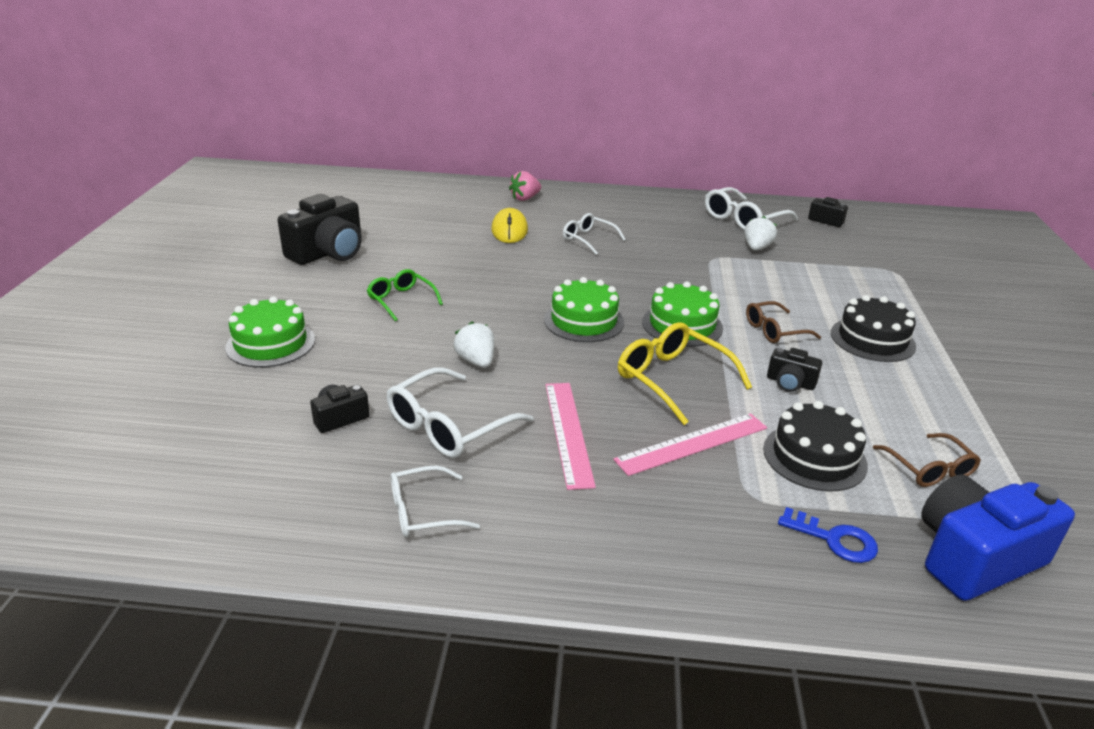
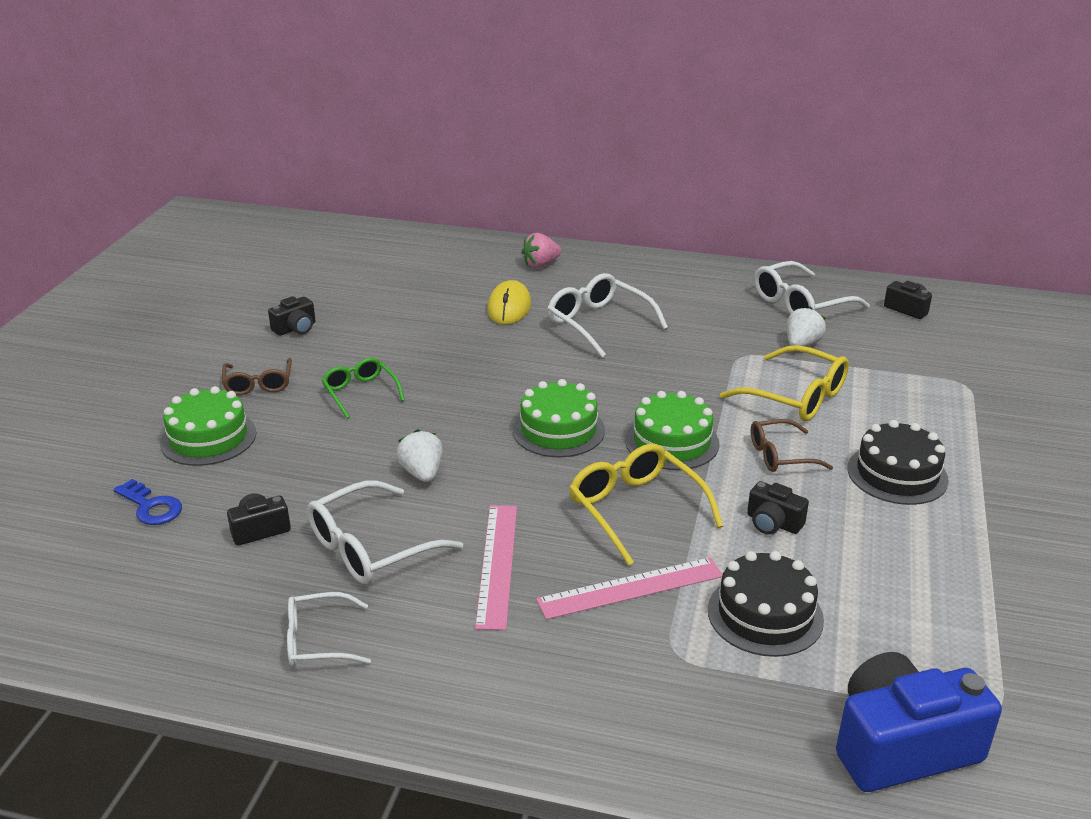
camera: 10 degrees right, 0 degrees up
black camera [278,194,362,265] -> black camera [268,296,316,336], size x0.49
white glasses [563,213,626,255] -> white glasses [547,273,668,358], size x1.57
blue key [778,507,878,563] -> blue key moved to [113,479,182,525]
brown glasses [873,433,981,487] -> brown glasses moved to [222,358,292,395]
none -> yellow glasses [720,345,849,421]

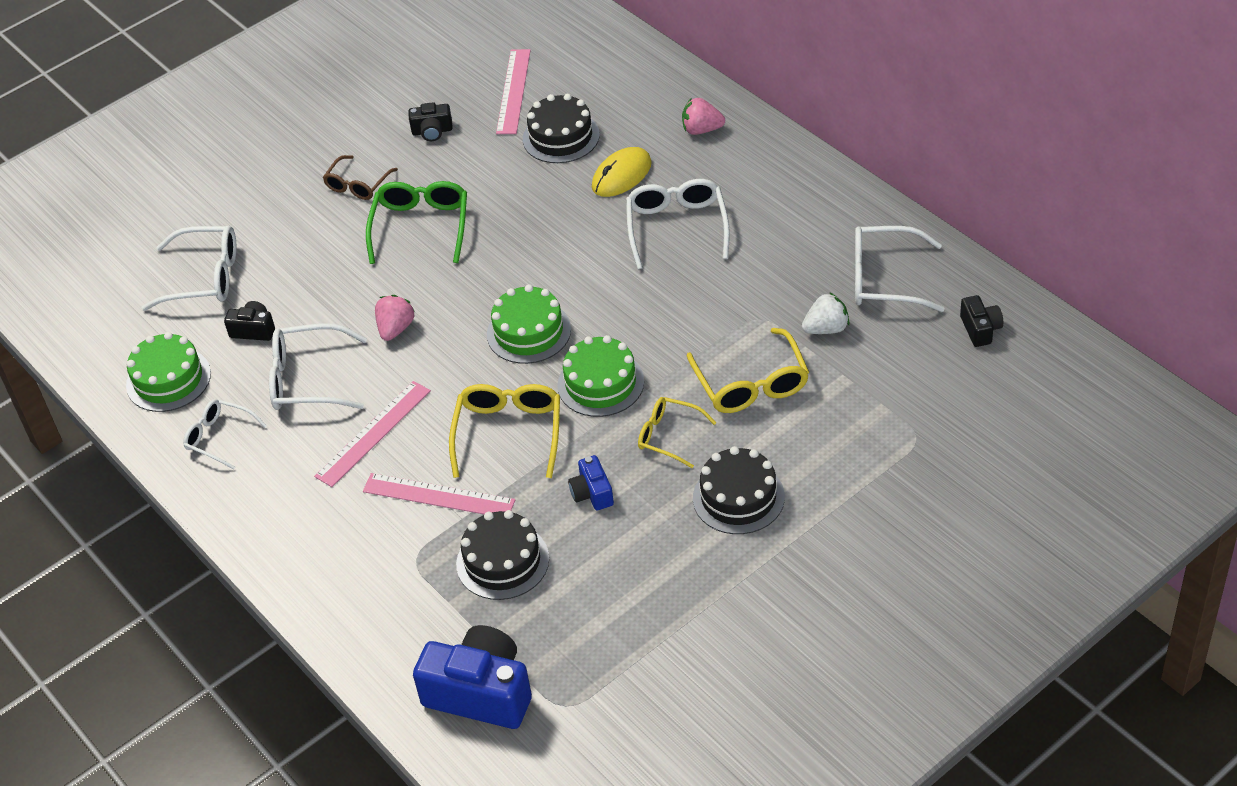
camera: 40 degrees right, 15 degrees up
blue key [113,479,182,525] -> white glasses [142,226,236,311]
green cake [160,386,257,466] -> green cake moved to [126,332,211,412]
green glasses [322,357,405,419] -> green glasses [366,181,467,264], size x1.57
white strawberry [396,429,443,482] -> pink strawberry [375,295,415,341]
black camera [747,481,809,535] -> blue camera [568,455,614,510]
brown glasses [751,419,833,472] -> yellow glasses [638,397,716,468]
none -> pink ruler [496,49,531,134]
none -> black cake [523,94,600,163]

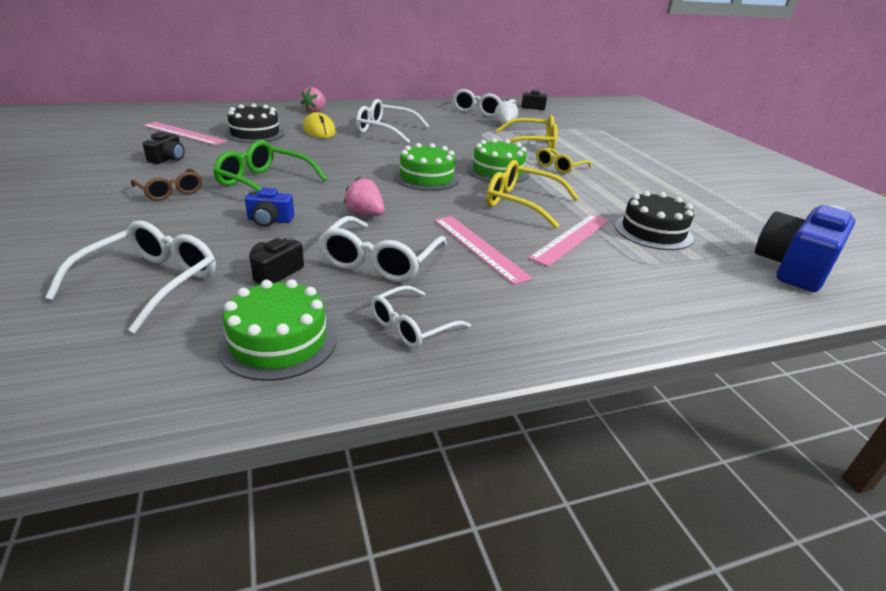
camera: 75 degrees left, 15 degrees down
blue camera [568,455,614,510] -> blue camera moved to [245,188,294,227]
black cake [693,446,785,534] -> none

